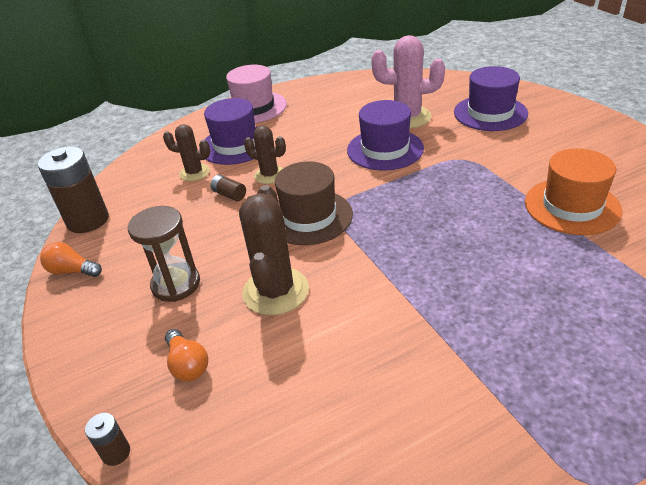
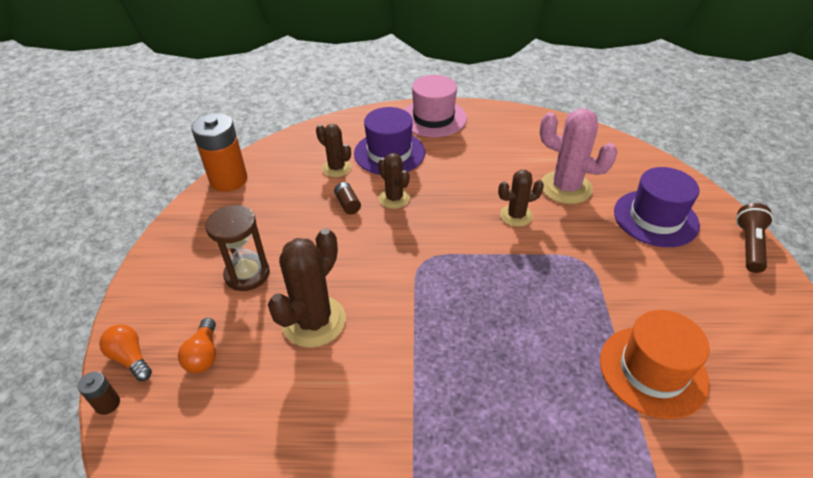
camera: 25 degrees right, 5 degrees up
brown battery [37,146,109,233] -> orange battery [191,113,247,192]
orange light bulb [40,242,102,277] -> orange light bulb moved to [99,324,152,381]
brown hat [275,161,353,245] -> none
purple hat [347,100,424,171] -> brown cactus [498,170,544,227]
none -> brown flashlight [736,203,773,273]

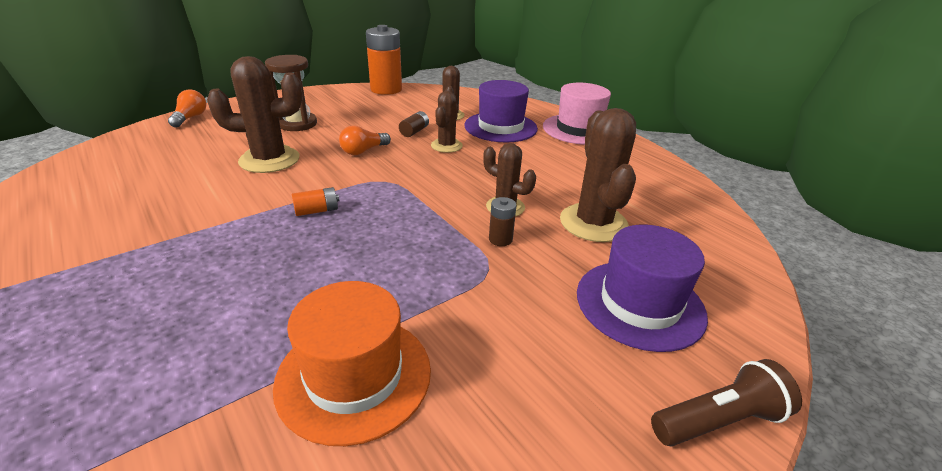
camera: 50 degrees right, 10 degrees down
brown battery [78,371,120,415] -> brown battery moved to [489,197,517,246]
orange light bulb [178,318,216,373] -> orange light bulb moved to [339,126,391,155]
pink cactus [540,108,618,204] -> brown cactus [560,108,636,242]
none -> orange battery [292,187,339,216]

